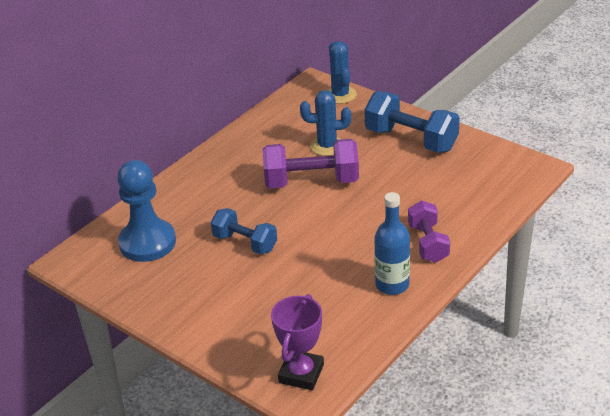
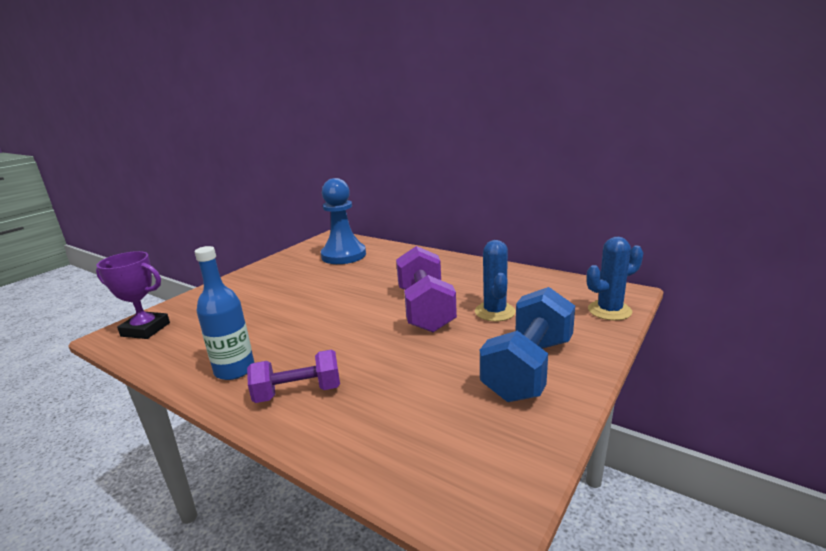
camera: 85 degrees right, 15 degrees down
blue dumbbell [211,208,277,254] -> none

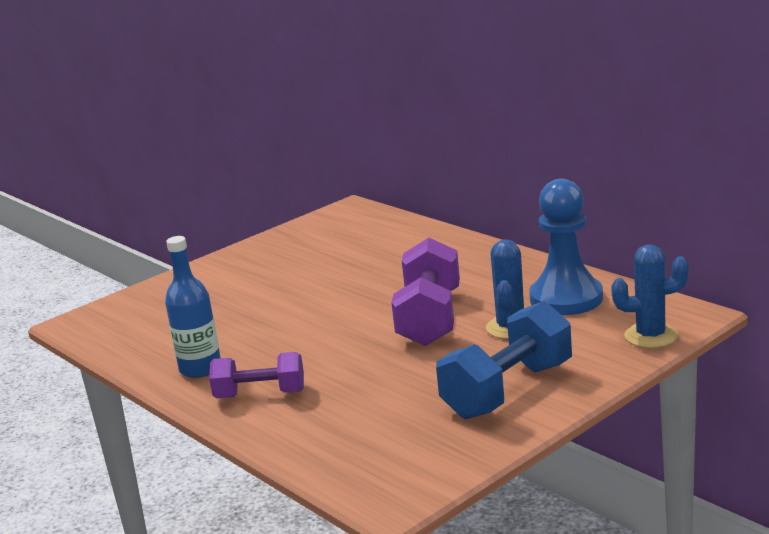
camera: 15 degrees right, 0 degrees up
purple trophy [96,251,170,339] -> none
blue pawn [321,178,366,264] -> blue pawn moved to [529,179,603,315]

